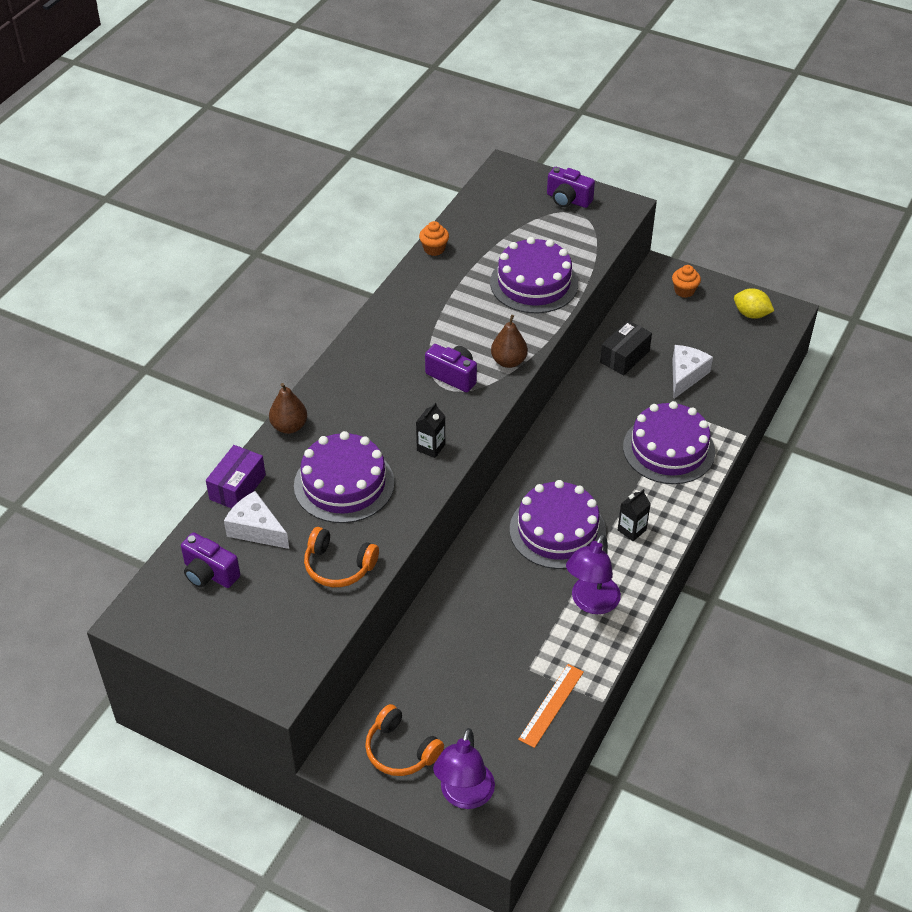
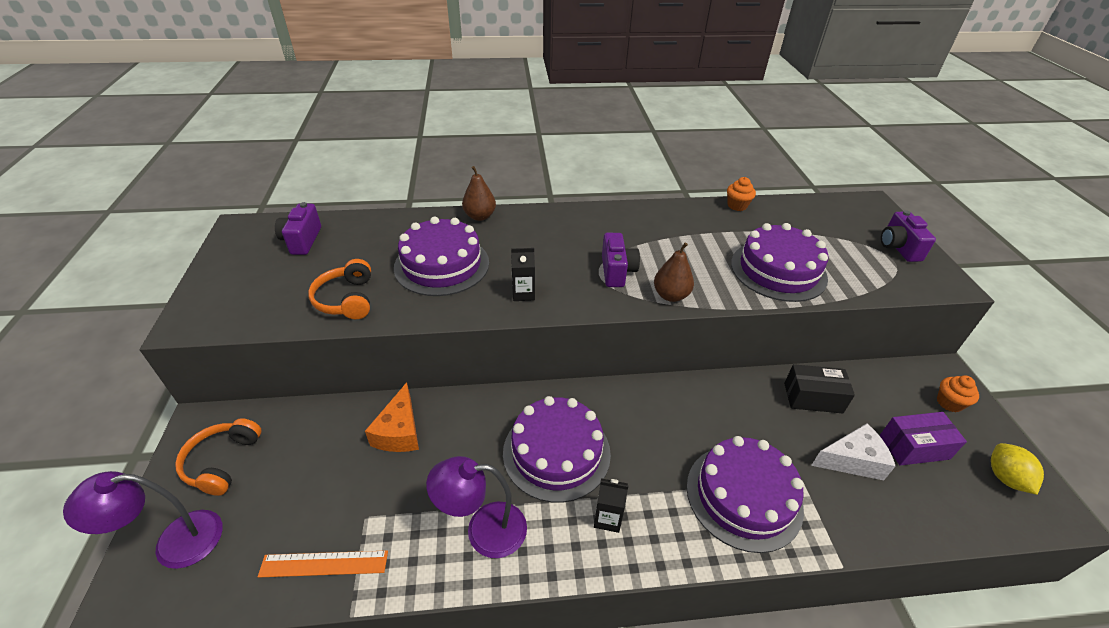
camera: 55 degrees right, 5 degrees down
purple box [206,445,266,508] -> purple box moved to [880,412,967,466]
white cheese [224,491,289,549] -> none
none -> orange cheese [365,383,419,452]

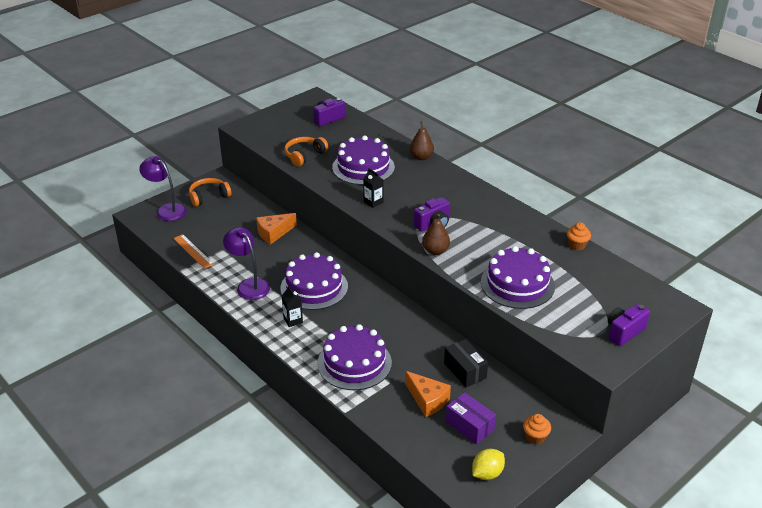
camera: 55 degrees right, 5 degrees down
white cheese [811,423,895,480] -> orange cheese [405,371,451,417]

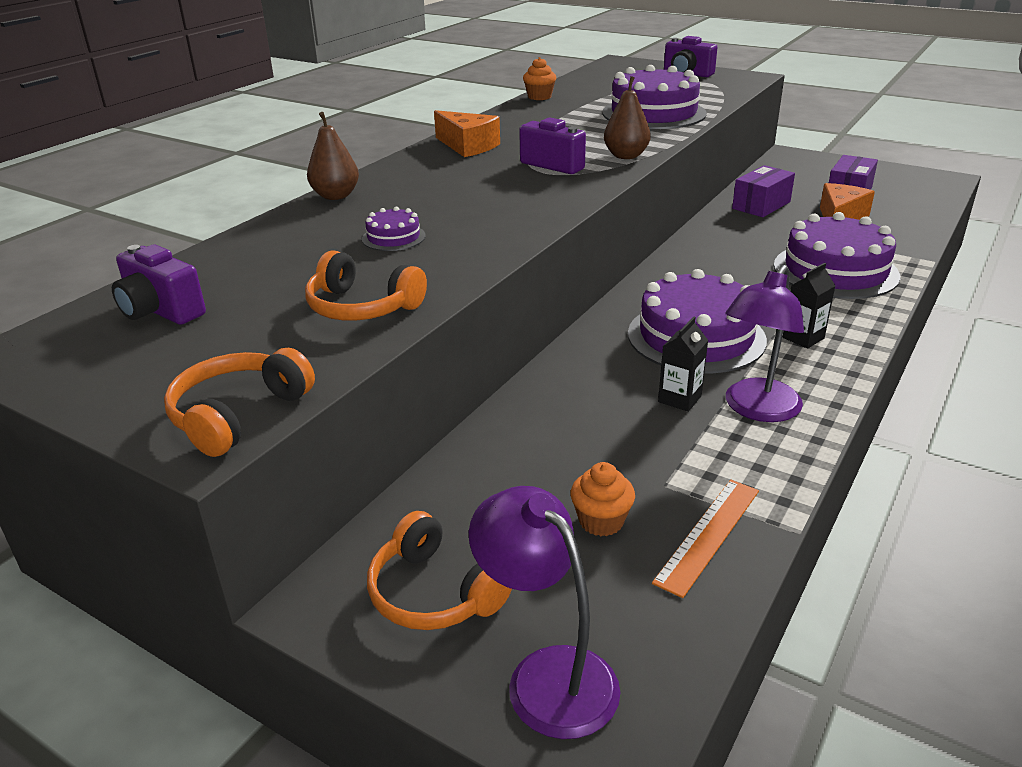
camera: 105 degrees left, 5 degrees down
purple lamp [139,156,187,221] -> purple lamp turned 120 degrees clockwise [469,486,620,739]
orange cheese [256,213,297,245] -> orange cheese moved to [434,110,500,157]
purple cake [332,136,395,185] -> purple cake [362,207,426,251], size x0.44
black carton [363,168,384,208] -> black carton moved to [658,316,708,412]
black box [444,339,488,387] -> purple box [732,165,795,217]
yellow lemon [472,449,505,480] -> none
orange cupcake [523,414,551,445] -> orange cupcake moved to [571,462,635,536]
none -> orange headphones [164,348,315,457]

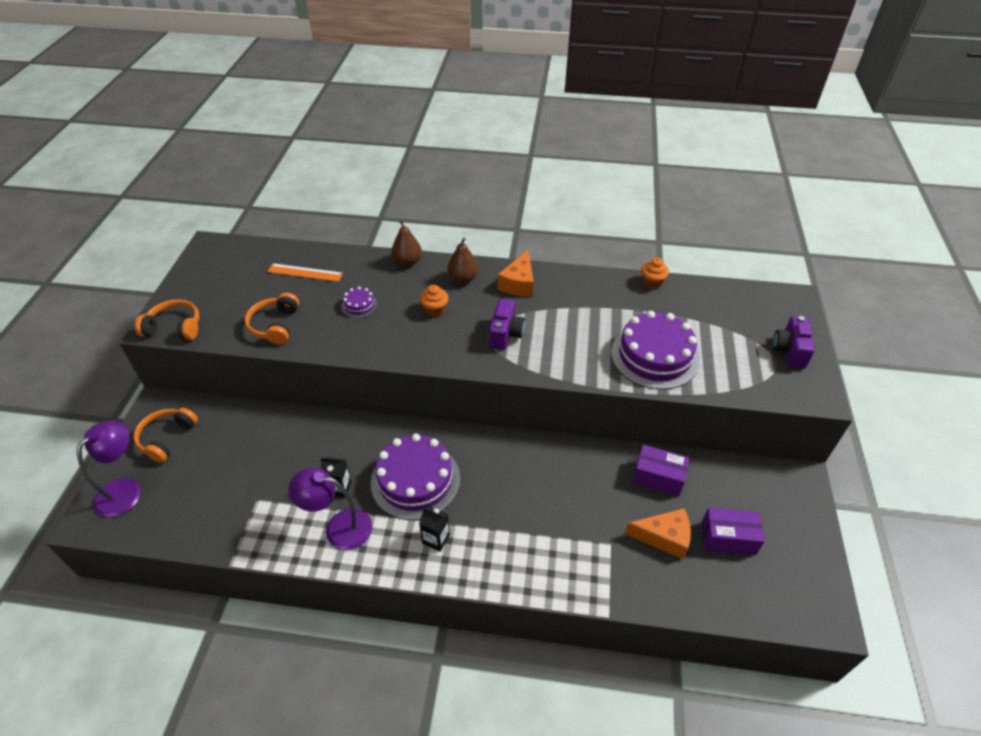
camera: 65 degrees right, 15 degrees up
purple camera [112,245,206,325] -> none
orange cupcake [571,462,635,536] -> orange cupcake moved to [420,285,449,317]
brown pear [604,76,651,159] -> brown pear moved to [447,237,478,284]
orange ruler [652,480,759,598] -> orange ruler moved to [267,263,343,282]
purple cake [774,212,900,299] -> none

